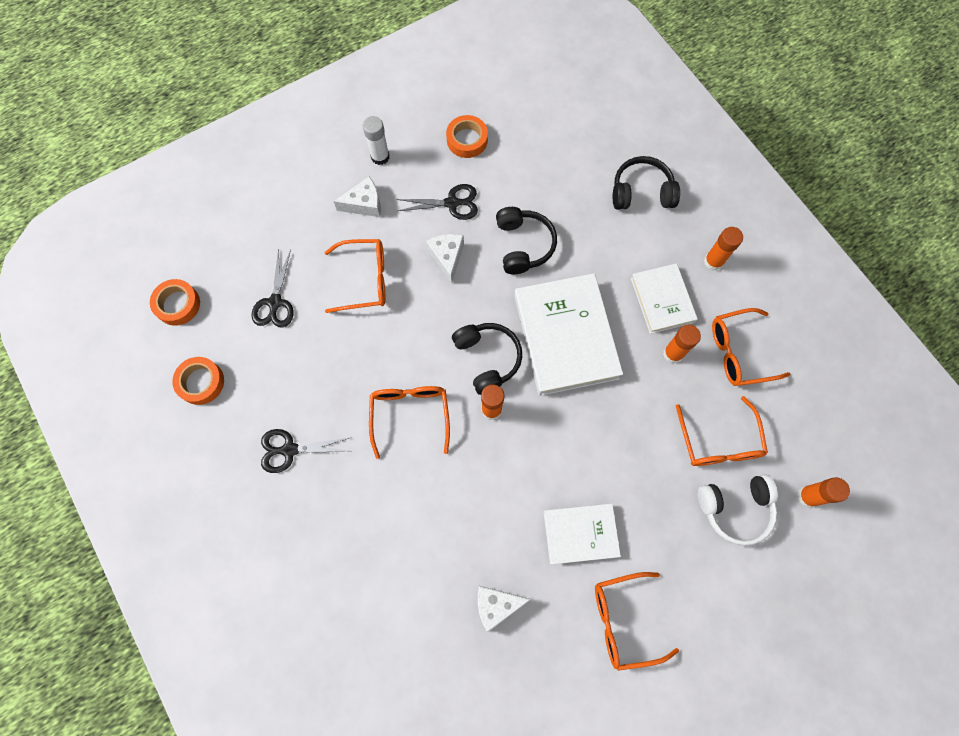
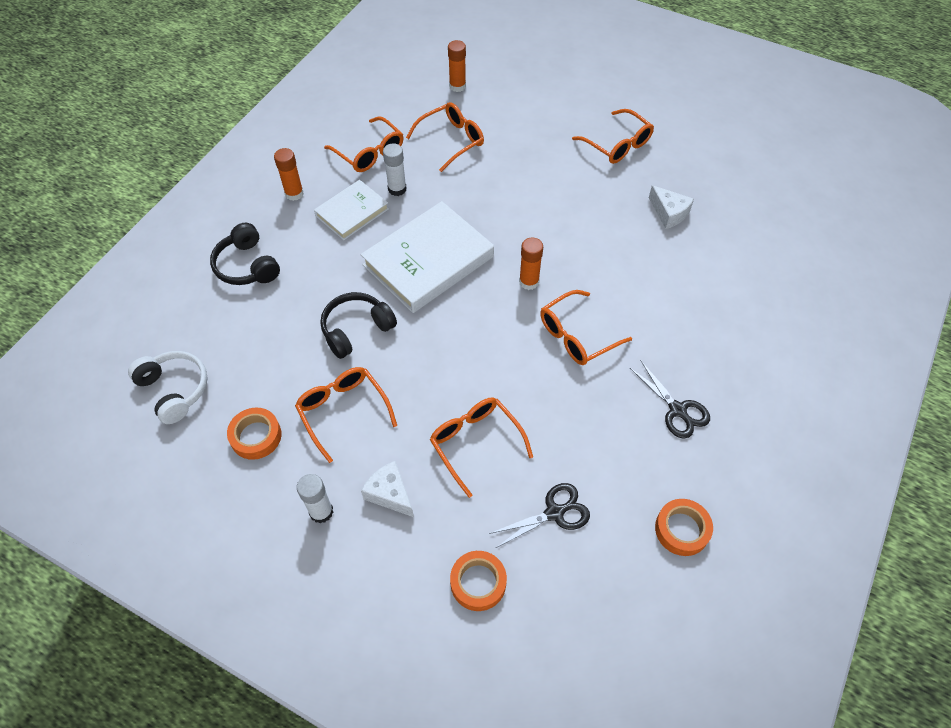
camera: 120 degrees left, 15 degrees down
orange tape [150,279,200,326] -> orange tape moved to [450,551,507,611]
black scissors [396,184,478,220] -> orange glasses [295,367,397,463]
white cheese [426,234,464,283] -> none
black headphones [452,323,522,395] -> none
white book [544,503,621,565] -> none
orange glue stick [663,325,701,364] -> white glue stick [383,143,406,196]
white headphones [698,475,778,546] -> white headphones moved to [128,351,208,424]

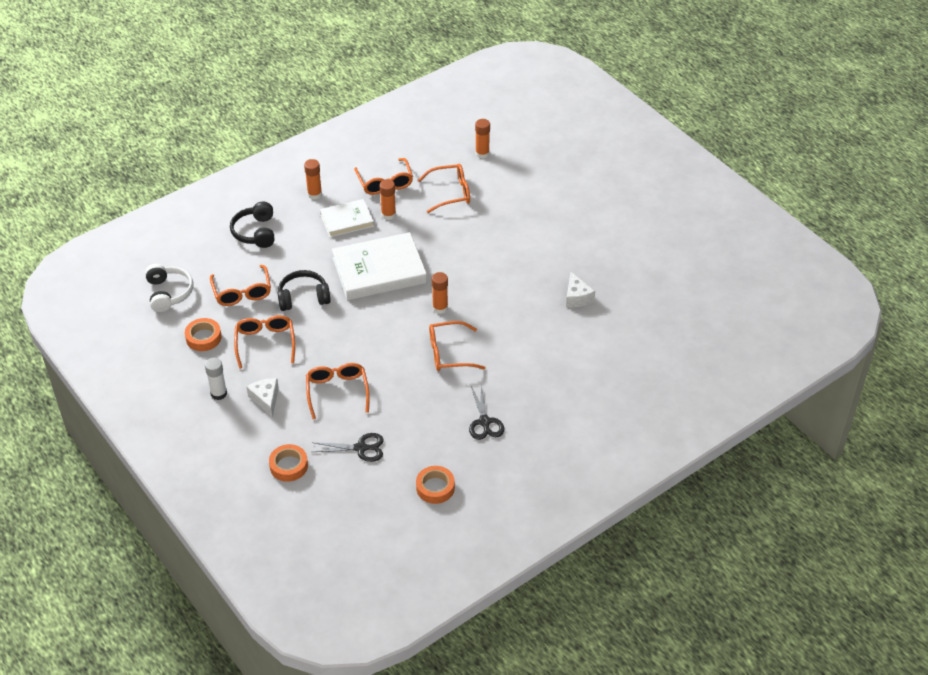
camera: 25 degrees right, 10 degrees down
white glue stick [383,143,406,196] -> orange glue stick [379,179,396,220]
orange glasses [572,109,654,164] -> orange glasses moved to [210,265,271,306]

